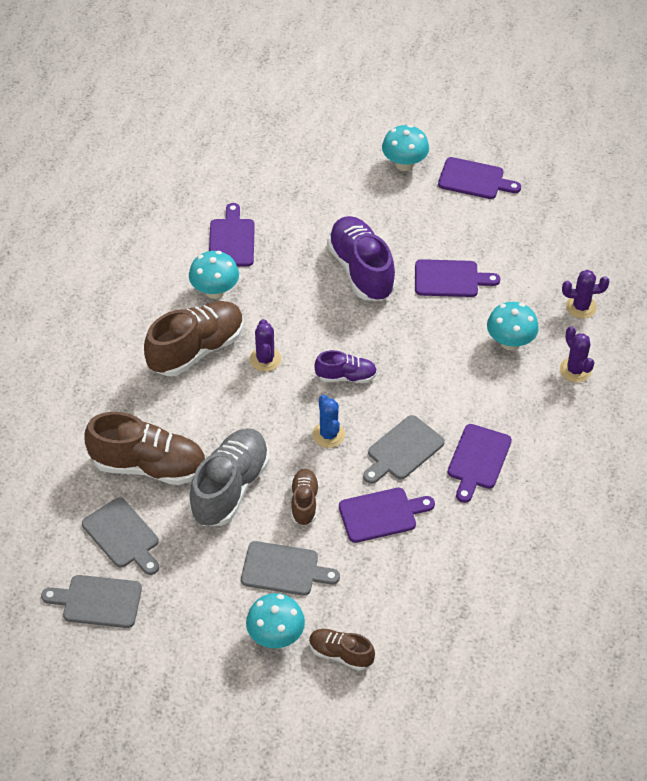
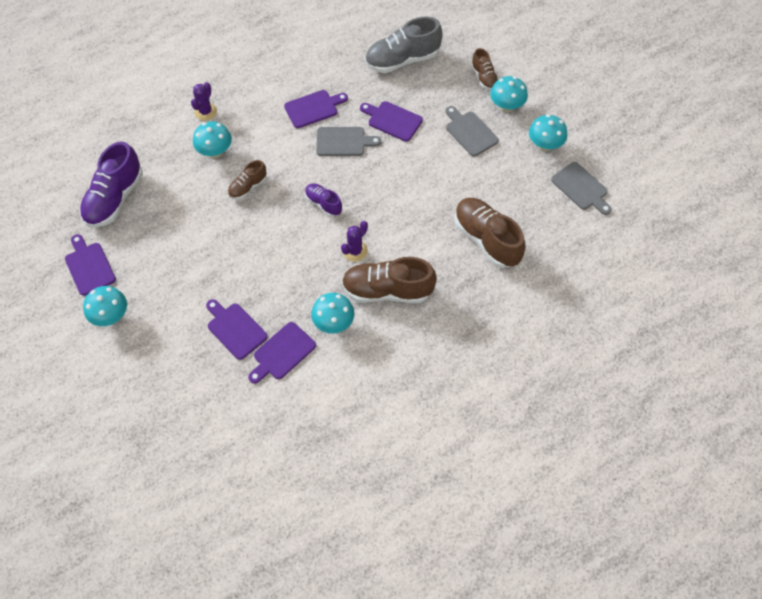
camera: 135 degrees left, 10 degrees up
grey cutting board [82,498,159,575] -> none
grey shoe [189,428,270,526] -> grey shoe moved to [365,16,443,73]
brown shoe [291,469,319,526] -> brown shoe moved to [228,160,267,200]
blue cactus [312,394,345,448] -> none
purple shoe [327,216,396,301] -> purple shoe moved to [80,141,143,228]
purple cutting board [415,259,500,297] -> purple cutting board moved to [206,299,268,360]
purple cactus [562,270,609,319] -> none
none -> turquoise mushroom [529,114,567,152]

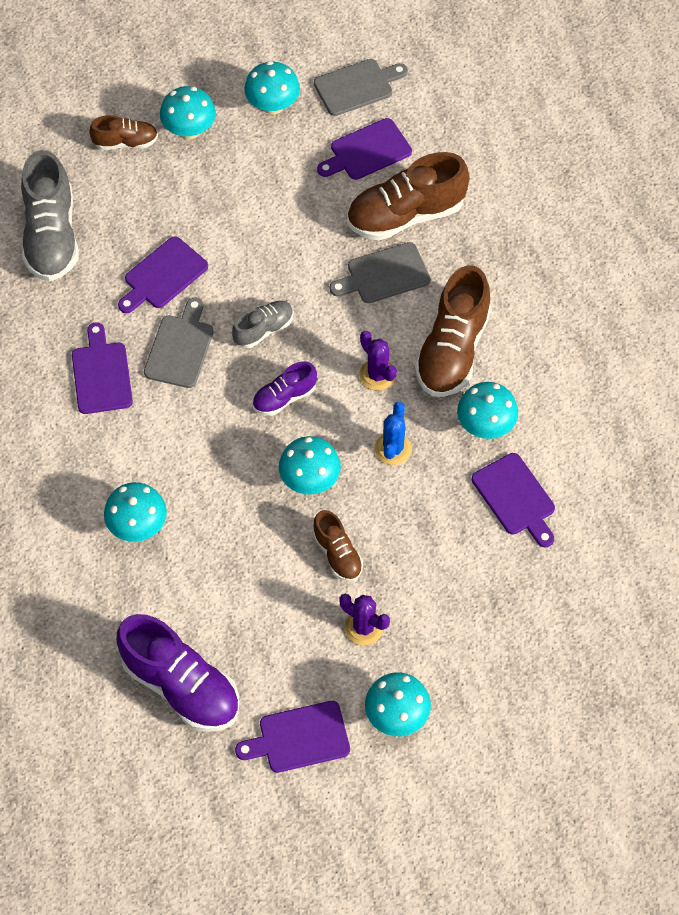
camera: 75 degrees left, 0 degrees up
purple cactus [191,82,217,121] -> purple cactus moved to [340,594,390,645]
purple cutting board [206,299,268,360] -> purple cutting board moved to [317,118,412,180]
brown shoe [228,160,267,200] -> brown shoe moved to [313,510,363,582]
grey cutting board [446,106,499,157] -> grey cutting board moved to [330,242,430,303]
none -> grey shoe [232,301,293,348]
none -> turquoise mushroom [279,436,341,495]
none -> blue cactus [375,402,412,465]

